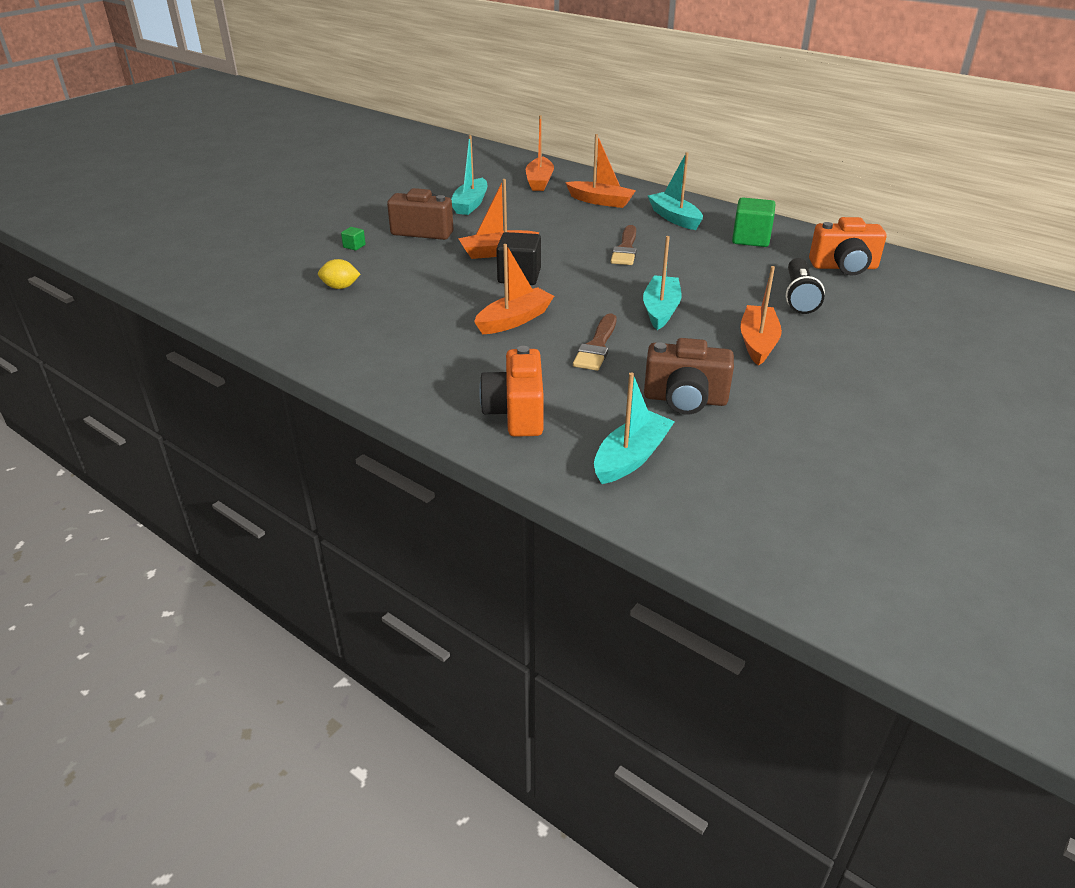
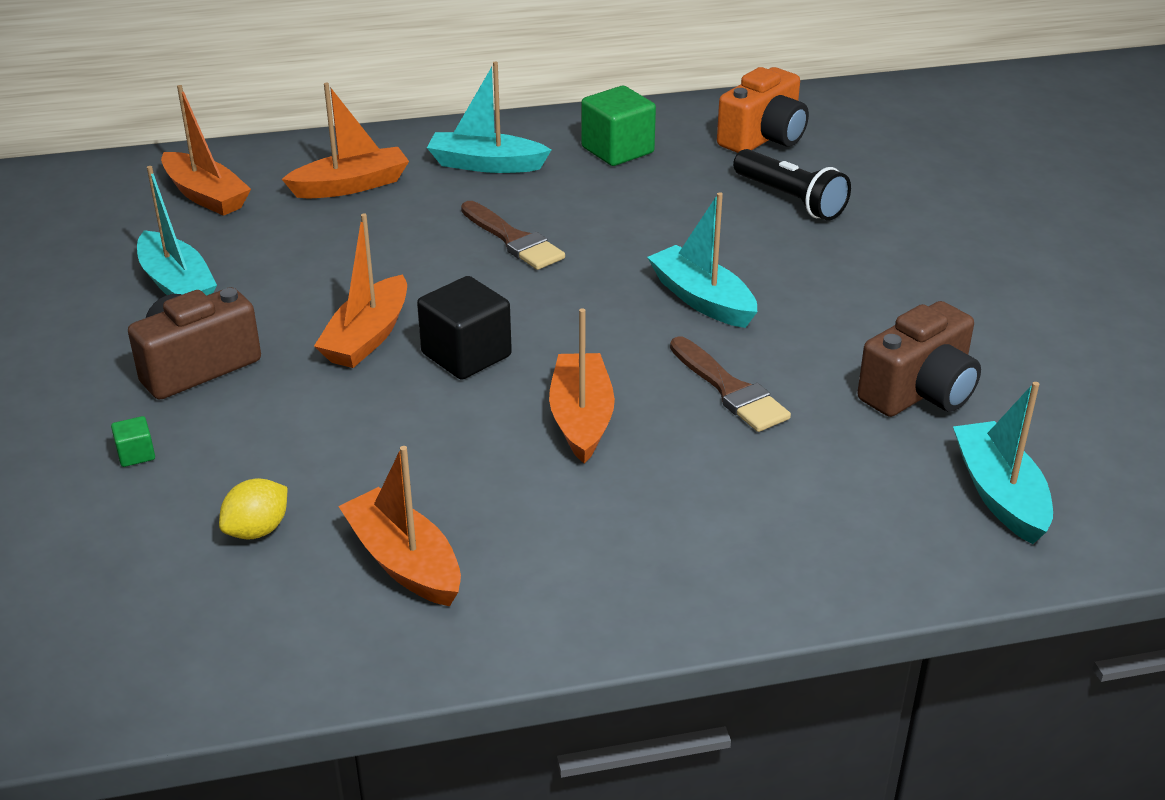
camera: 50 degrees left, 0 degrees up
orange camera [479,346,544,437] -> none
orange boat [740,266,782,366] -> orange boat moved to [338,446,461,606]

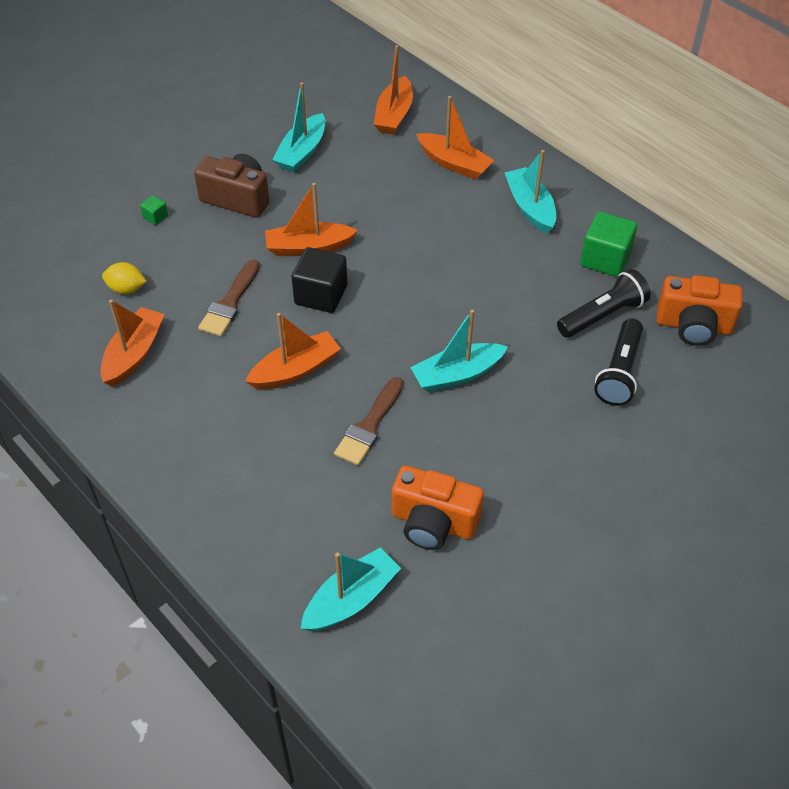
camera: 60 degrees right, 15 degrees up
brown brush [461,201,565,270] -> brown brush moved to [198,259,260,336]
turquoise boat [647,192,757,328] -> turquoise boat turned 135 degrees counterclockwise [410,310,508,392]
brown camera [857,301,981,417] -> orange camera [392,466,484,550]
none -> black flashlight [557,269,651,338]

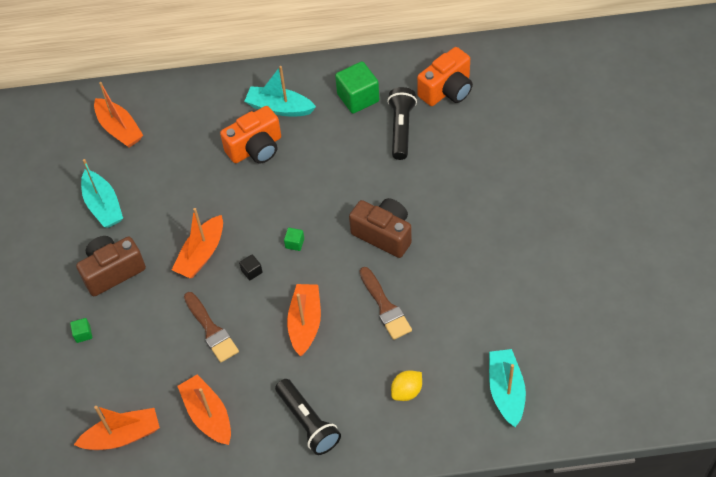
camera: 50 degrees left, 5 degrees up
yellow lemon [102,262,147,294] -> yellow lemon moved to [391,370,422,401]
black cube [292,247,347,313] -> black cube [239,254,263,281], size x0.46
orange camera [392,466,484,550] -> orange camera moved to [220,106,281,163]
turquoise boat [410,310,508,392] -> brown camera [349,198,412,258]
orange boat [417,96,494,180] -> orange boat moved to [74,406,160,450]
black flashlight [594,318,643,406] -> black flashlight moved to [275,379,341,455]
none -> green cube [284,228,304,251]

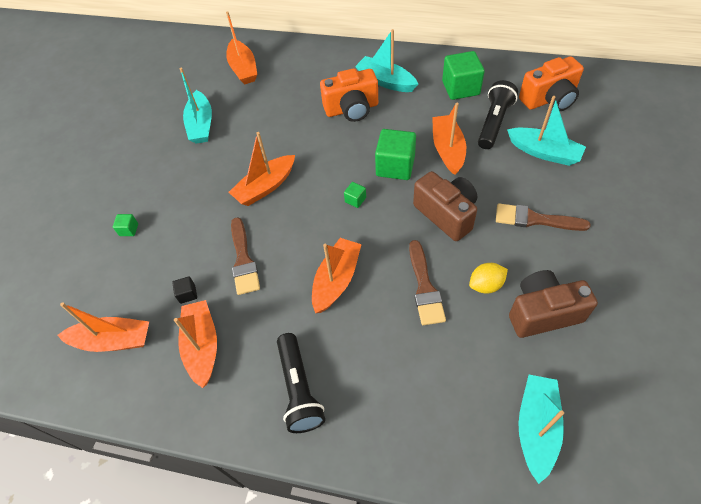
camera: 20 degrees right, 0 degrees up
brown camera [76,236,146,296] -> brown camera moved to [509,270,598,338]
black cube [239,254,263,281] -> black cube moved to [172,276,197,304]
yellow lemon [391,370,422,401] -> yellow lemon moved to [469,263,508,294]
none -> green cube [375,129,416,180]
none -> orange boat [432,103,466,175]
none -> brown brush [496,203,590,231]
none -> turquoise boat [507,96,586,166]

